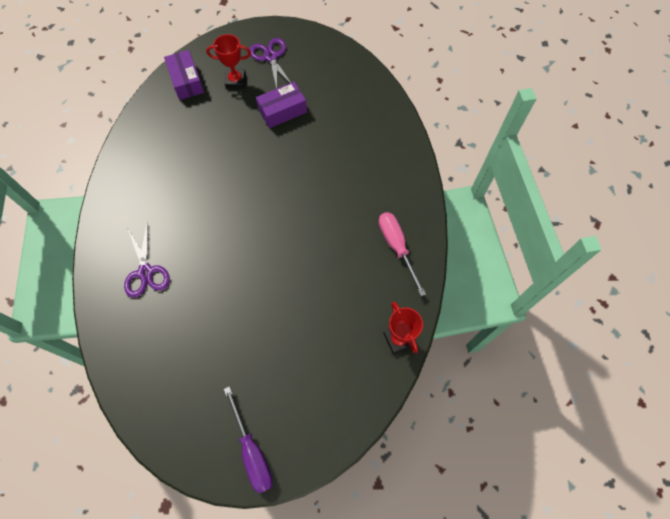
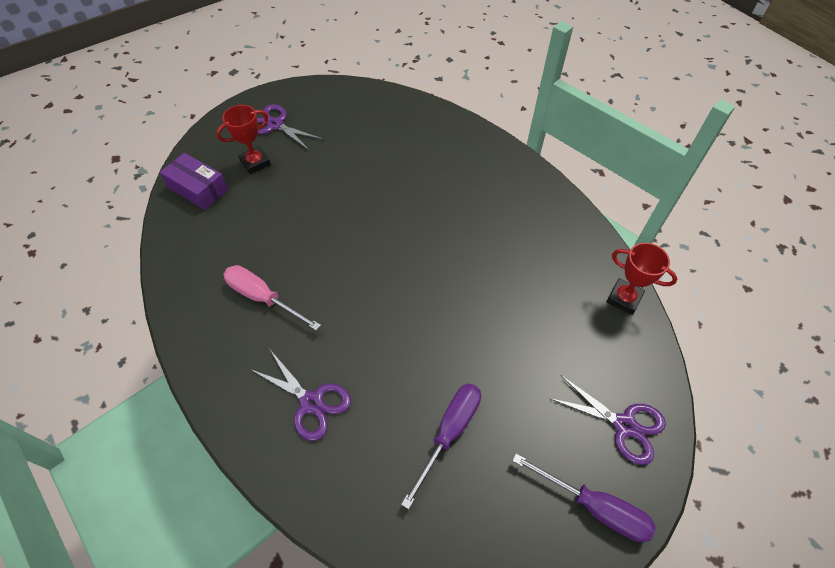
camera: 35 degrees left, 10 degrees down
purple box [256,82,307,128] -> none
pink screwdriver [379,212,426,296] -> pink screwdriver moved to [223,265,321,331]
none -> purple screwdriver [401,383,481,510]
none -> purple scissors [549,375,666,465]

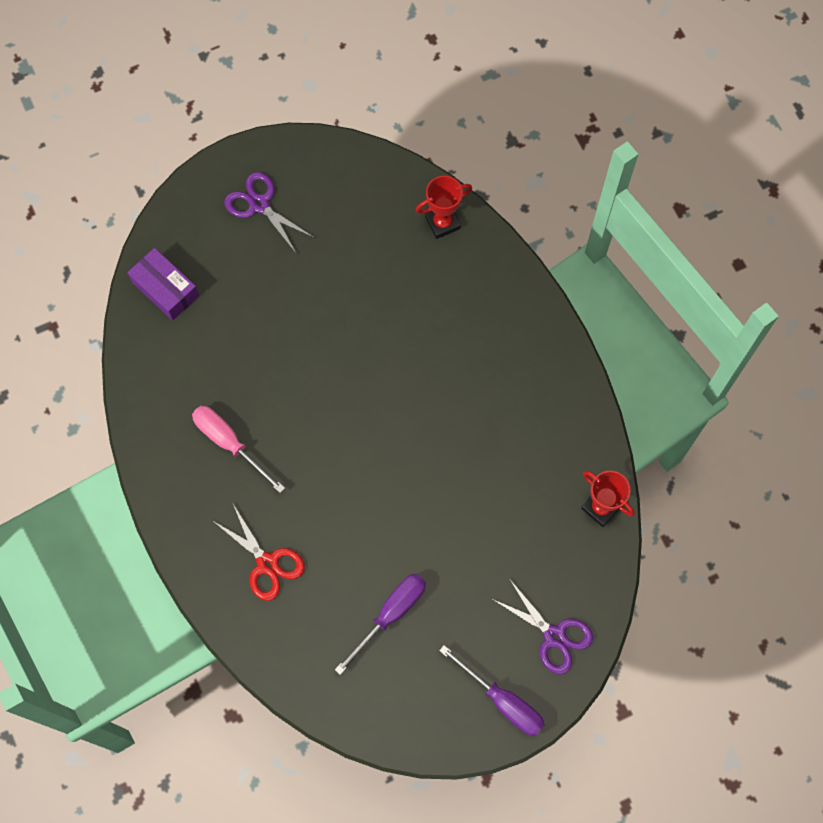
camera: 10 degrees right, 15 degrees up
red trophy [216,105,271,174] -> red trophy moved to [416,176,472,239]
purple scissors [250,351,351,441] -> red scissors [213,504,305,601]

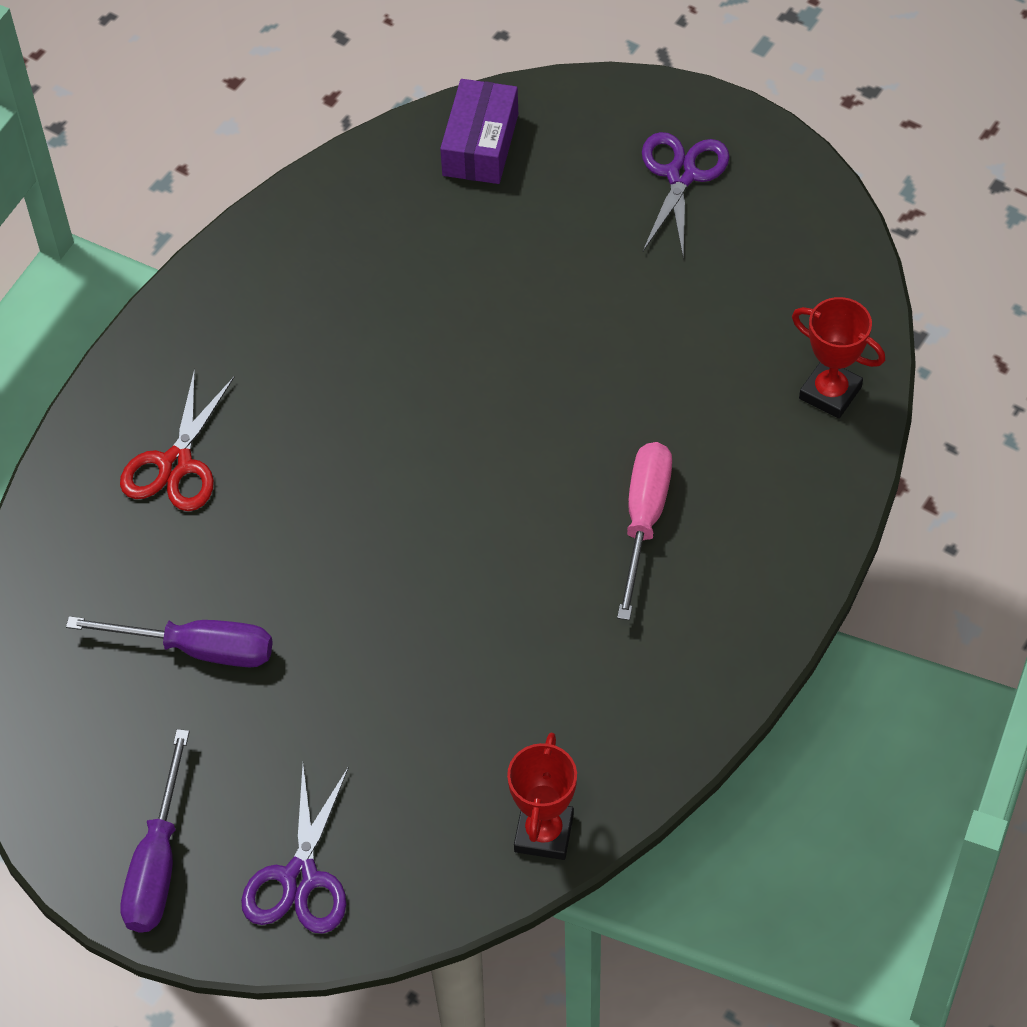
camera: 60 degrees right, 15 degrees down
pink screwdriver [192,406,285,493] -> pink screwdriver moved to [617,442,672,620]

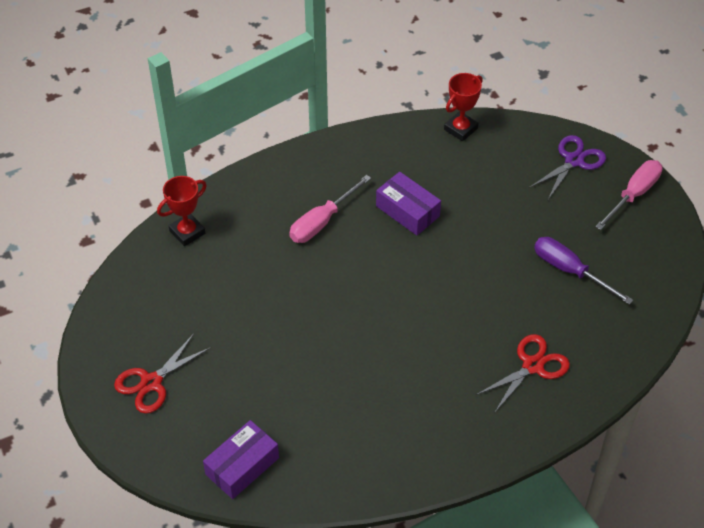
camera: 150 degrees left, 5 degrees down
purple screwdriver [120,729,190,933] -> pink screwdriver [595,160,663,230]
purple scissors [642,132,730,259] -> red scissors [114,334,212,414]
red trophy [792,297,885,419] -> red trophy turned 75 degrees clockwise [157,176,207,246]
none -> purple box [376,172,441,235]

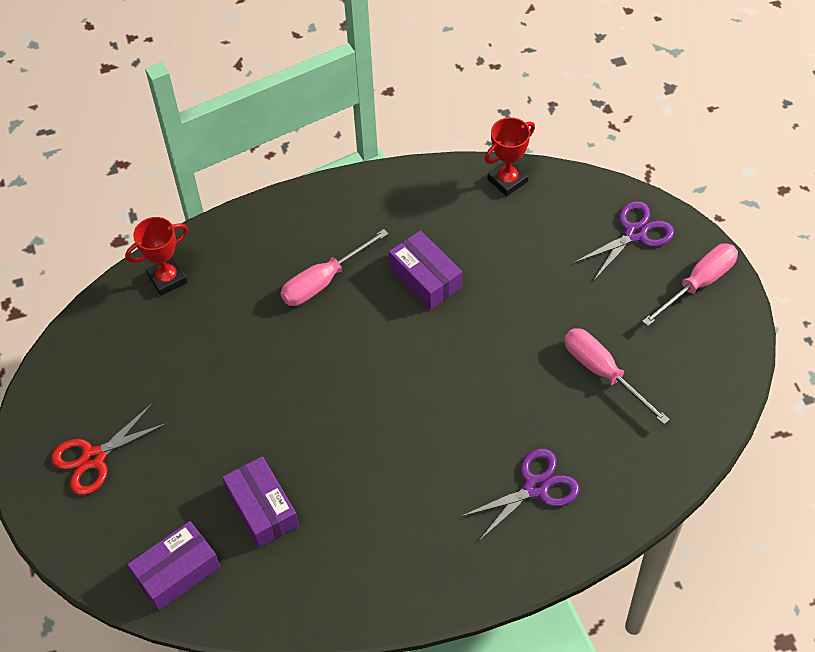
camera: 10 degrees right, 5 degrees up
red scissors [476,334,570,412] -> purple scissors [461,448,580,541]
purple screwdriver [534,237,633,305] -> pink screwdriver [564,328,670,424]
none -> purple box [222,456,299,547]

